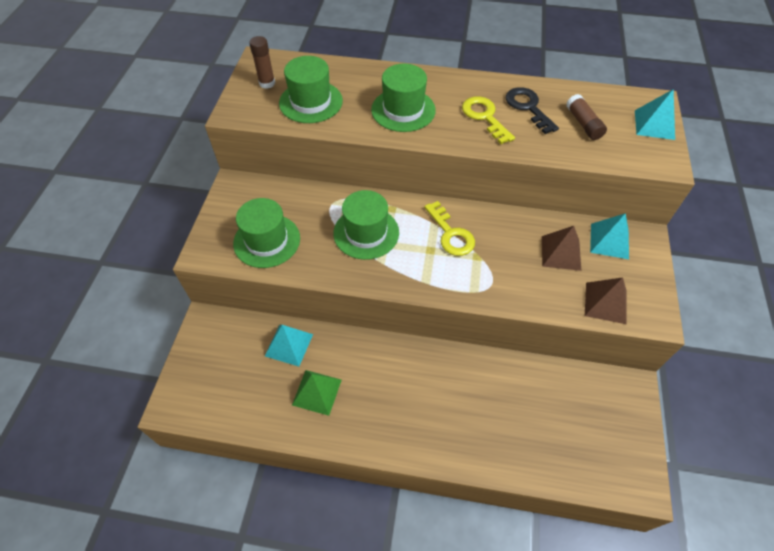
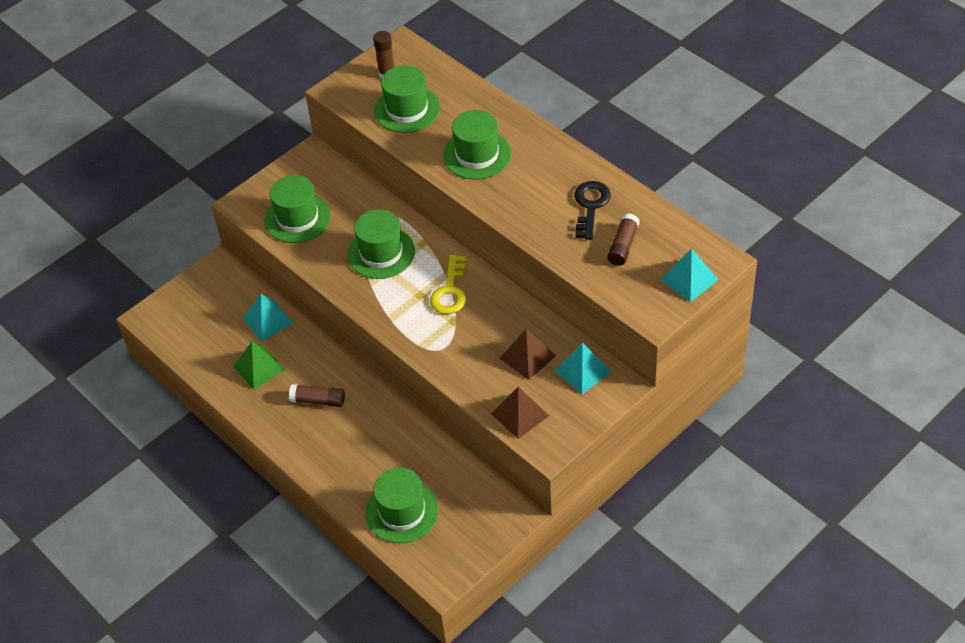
camera: 40 degrees right, 5 degrees down
yellow key [462,96,515,144] -> none
none -> brown glue stick [289,384,345,407]
none -> green hat [366,468,439,543]

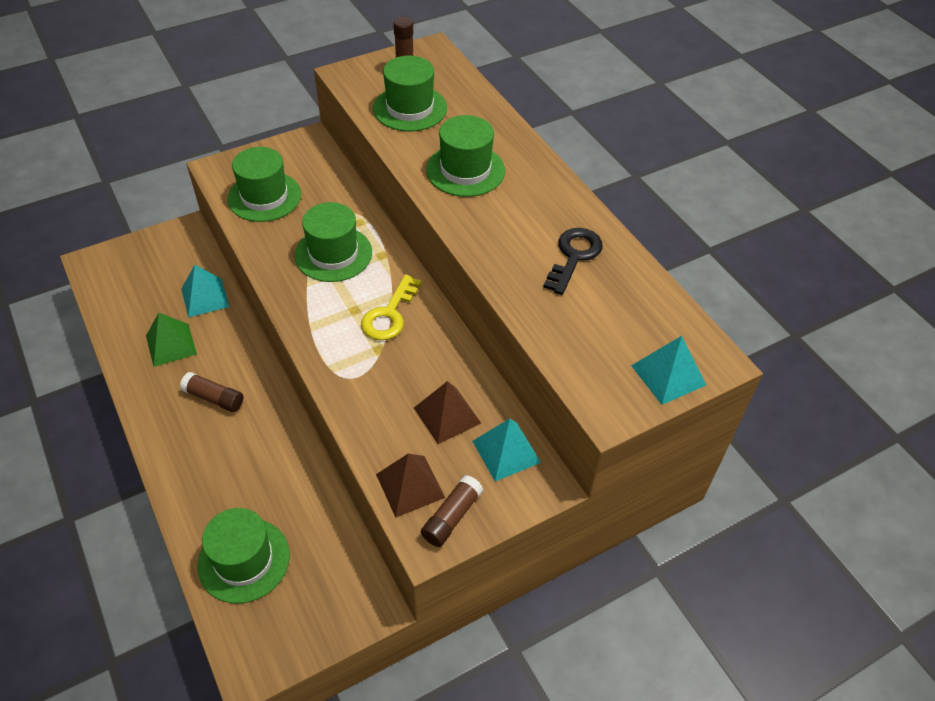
camera: 10 degrees right, 0 degrees up
brown glue stick [607,213,640,266] -> brown glue stick moved to [421,475,483,547]

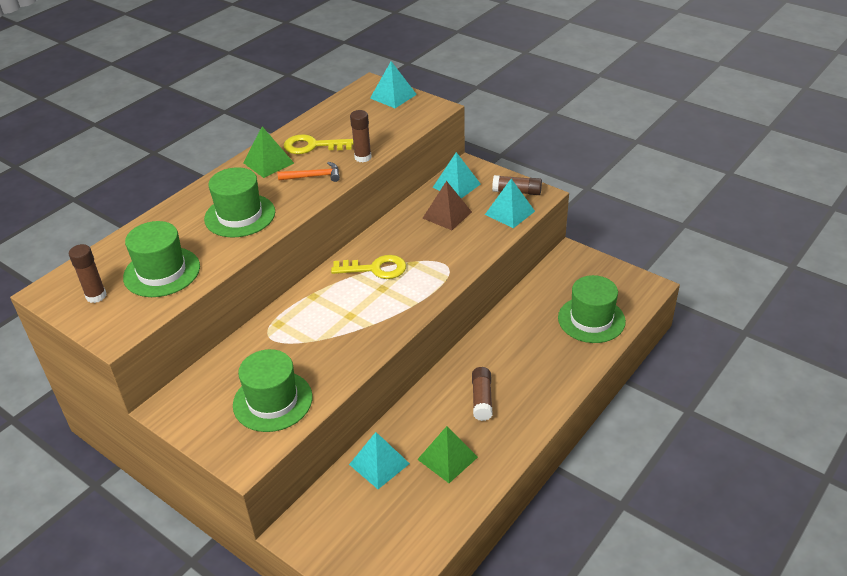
camera: 110 degrees left, 10 degrees down
green hat [295,202,372,282] -> none
brown pyramid [376,453,445,518] -> turquoise pyramid [485,179,535,228]
black key [543,228,603,295] -> yellow key [284,134,353,154]
none -> green pyramid [243,127,294,178]
none -> orange hammer [278,162,340,182]
none -> brown glue stick [350,110,372,162]

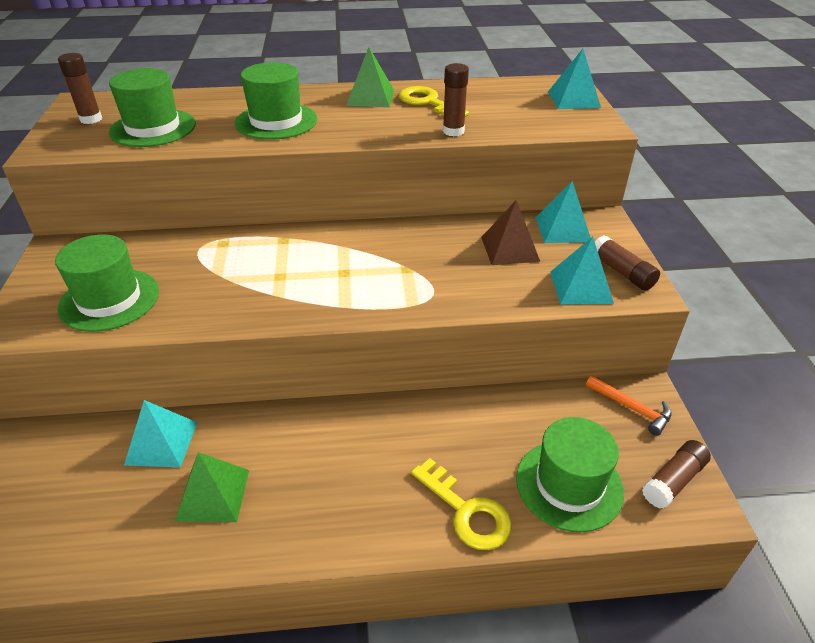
camera: 45 degrees right, 0 degrees up
orange hammer [278,162,340,182] -> orange hammer moved to [586,375,672,436]
yellow key [331,255,406,279] -> yellow key moved to [411,458,512,550]
brown glue stick [472,367,493,421] -> brown glue stick moved to [642,440,711,509]

